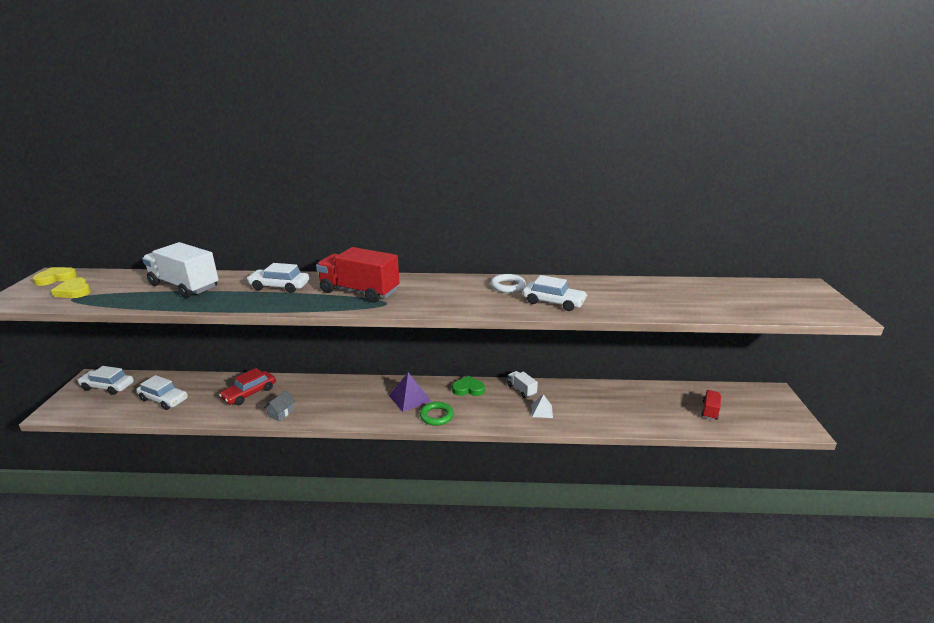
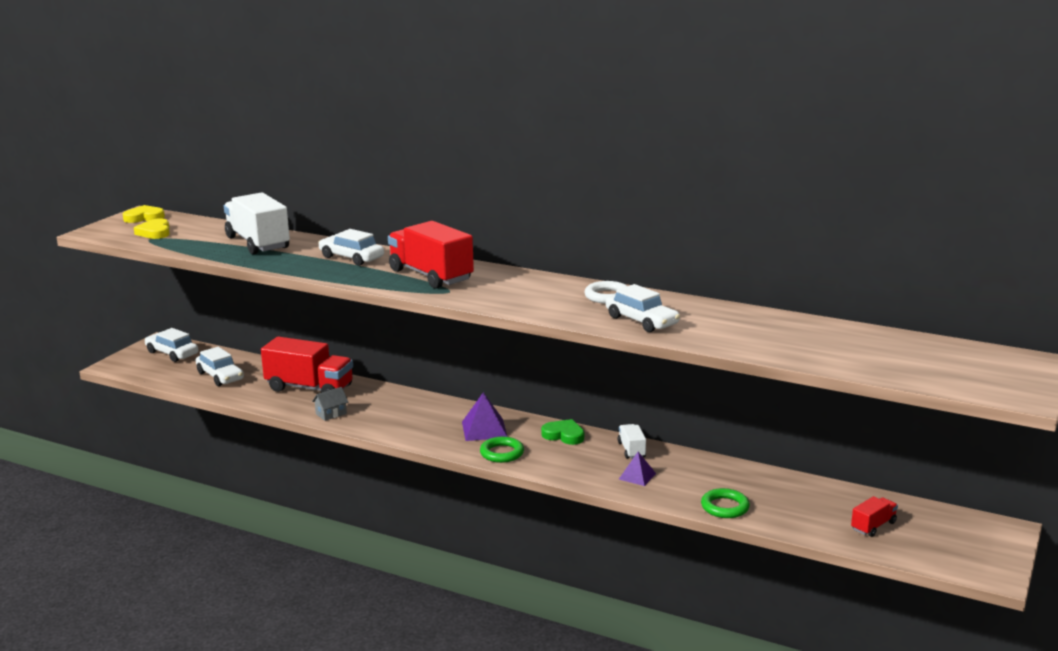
camera: 25 degrees right, 5 degrees down
red car [219,368,276,405] -> red truck [261,336,353,393]
white pyramid [531,394,553,418] -> purple pyramid [619,452,656,486]
none -> green ring [701,488,750,518]

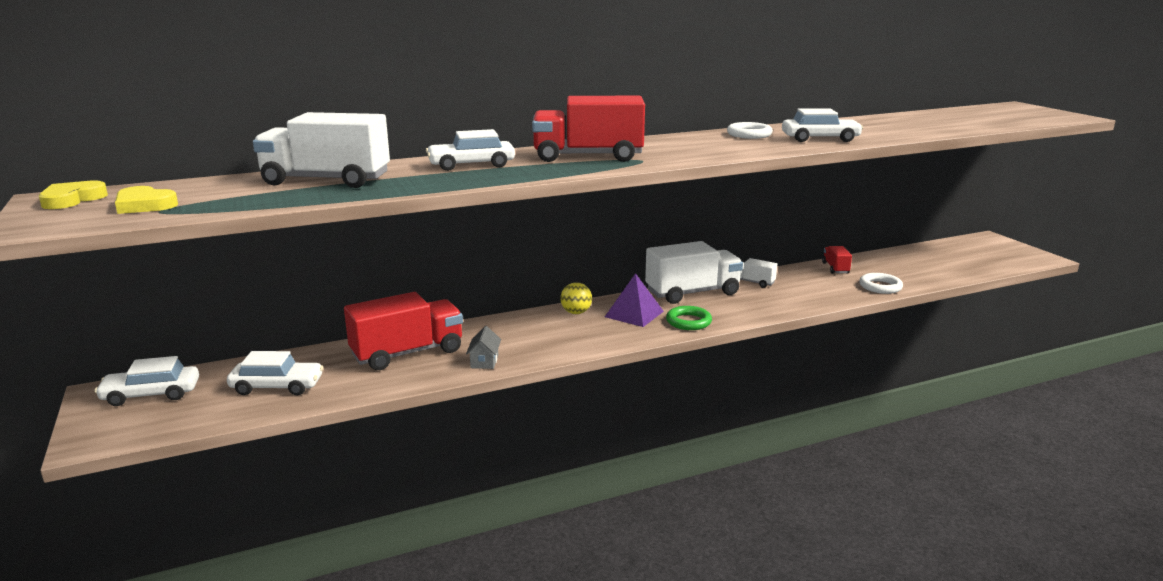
camera: 50 degrees left, 0 degrees up
green heart [541,419,584,445] -> white truck [645,241,743,304]
purple pyramid [619,452,656,486] -> none
green ring [701,488,750,518] -> white ring [859,273,903,294]
red truck [851,496,898,537] -> red truck moved to [822,246,852,274]
none -> yellow ball [560,282,592,314]

